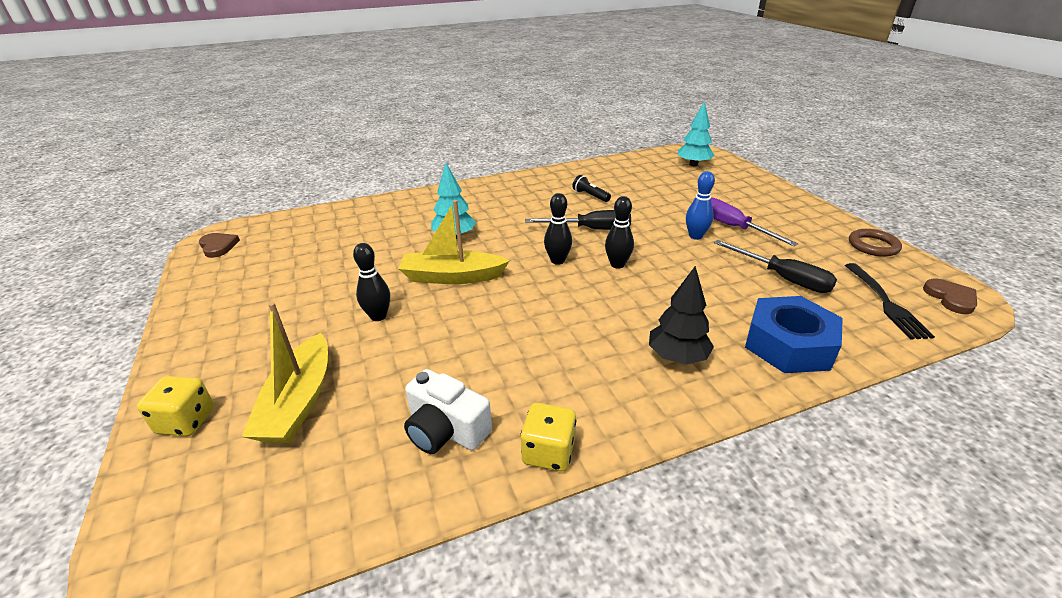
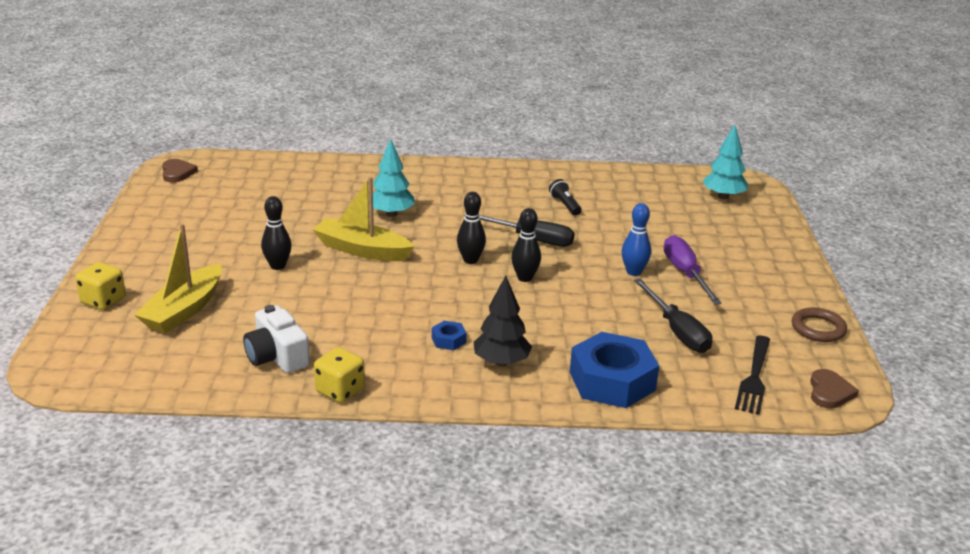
camera: 20 degrees right, 5 degrees down
none -> blue nut [432,321,467,350]

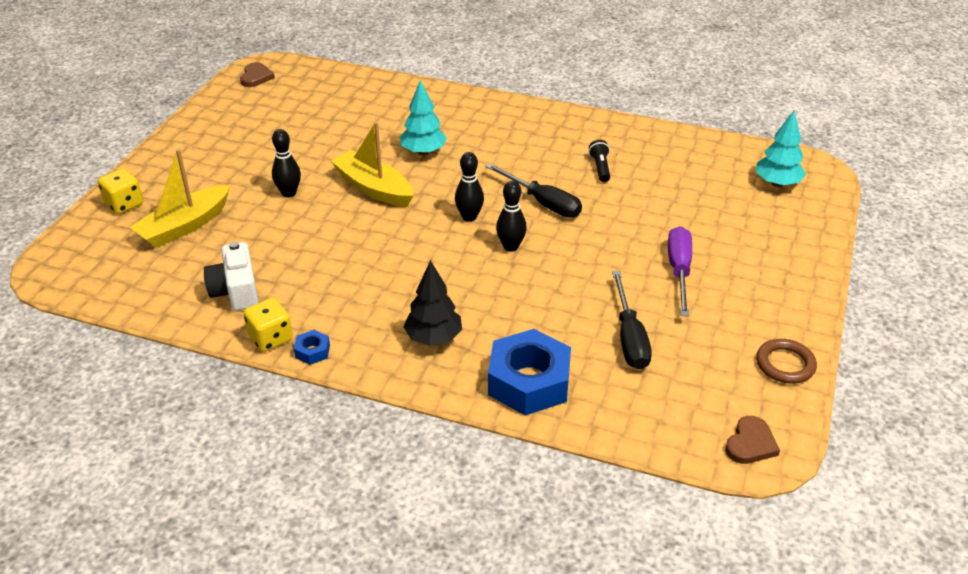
camera: 20 degrees right, 10 degrees up
blue nut [432,321,467,350] -> blue nut moved to [294,330,330,365]
blue bowling pin [622,203,651,276] -> none
black fork [735,336,770,415] -> none

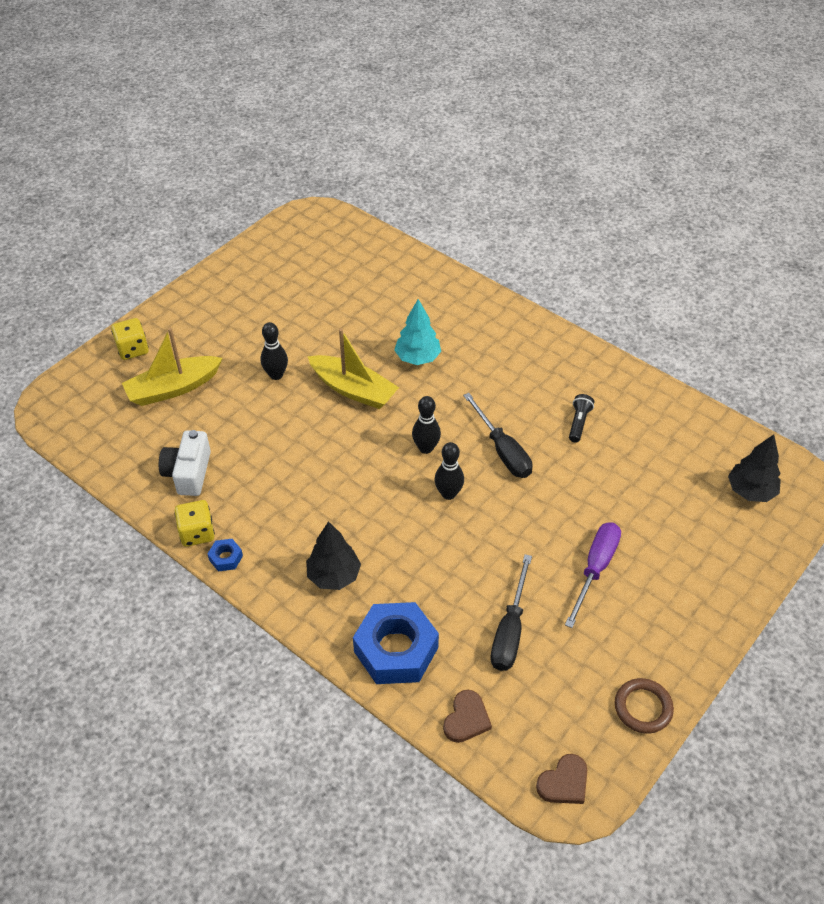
camera: 20 degrees right, 10 degrees up
brown heart [240,62,275,87] -> brown heart moved to [443,690,492,743]
yellow boat [331,122,414,207] -> yellow boat turned 150 degrees clockwise [307,328,399,409]
turquoise tree [756,111,806,187] -> black tree [728,434,781,502]

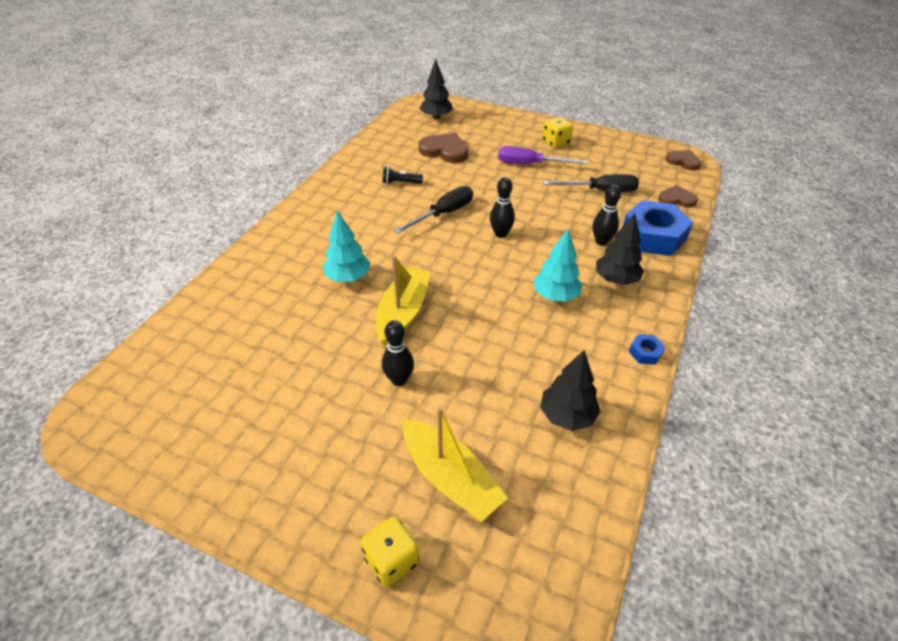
camera: 105 degrees left, 5 degrees down
white camera [159,430,211,496] -> black tree [540,350,601,431]
yellow dice [174,500,215,547] -> yellow dice moved to [542,117,573,149]
black bowling pin [412,396,441,454] -> black bowling pin moved to [593,185,621,246]
brown ring [615,678,674,734] -> none
none -> brown heart [418,133,468,163]
none -> turquoise tree [533,229,583,302]

